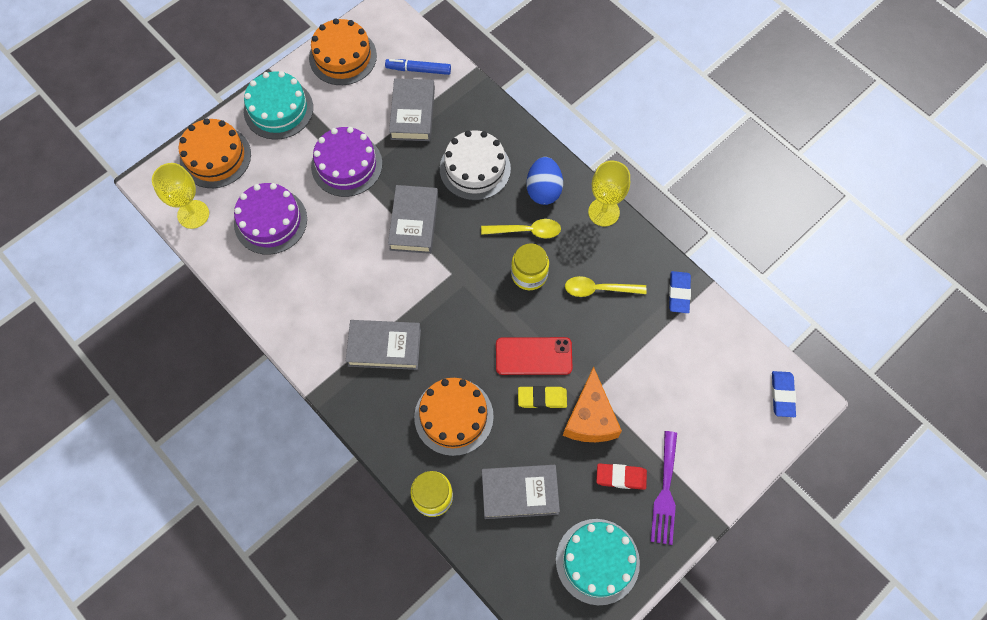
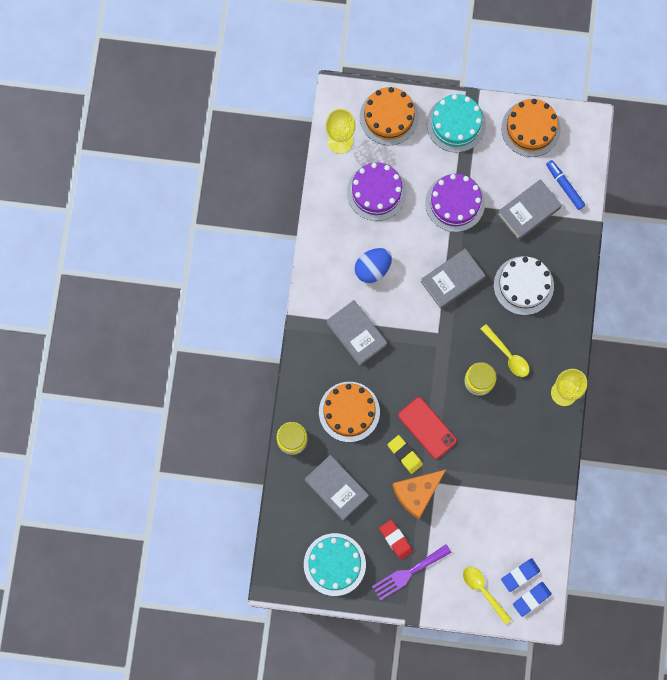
camera: 50 degrees right, 10 degrees up
blue egg [527,157,563,205] -> blue egg moved to [355,248,392,283]
yellow spoon [565,276,647,297] -> yellow spoon moved to [463,567,512,625]
blue eraser [669,271,691,313] -> blue eraser moved to [501,558,540,592]

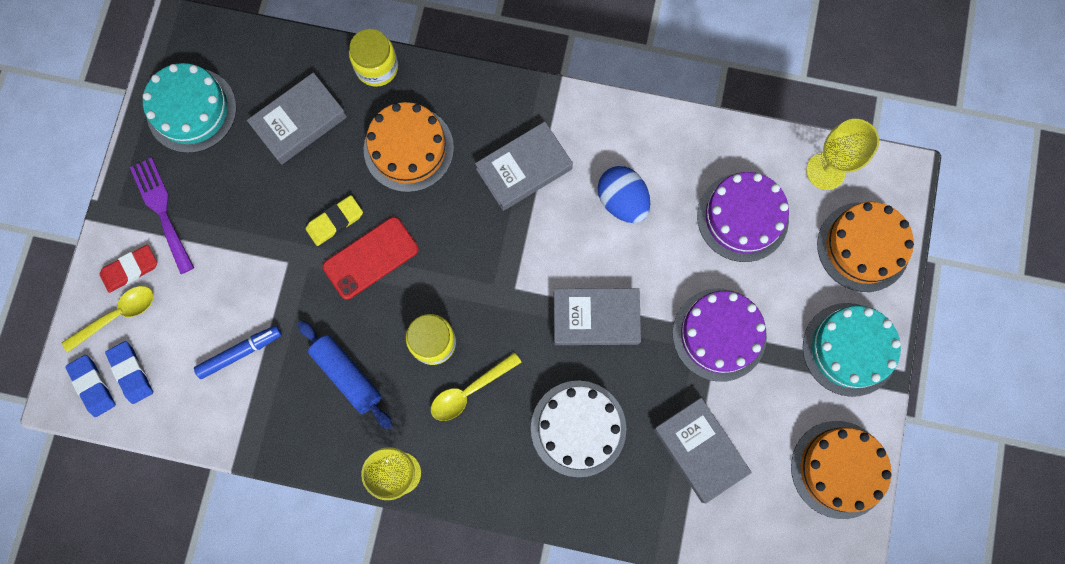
camera: 95 degrees right, 0 degrees up
red eraser [379,520,413,560] -> red eraser moved to [100,245,157,293]
orange cheese [392,470,446,519] -> none
grey book [421,249,486,309] -> grey book turned 60 degrees counterclockwise [554,288,641,345]
blue marker [546,160,585,210] -> blue marker moved to [194,325,282,379]
none -> blue rolling pin [298,320,393,429]

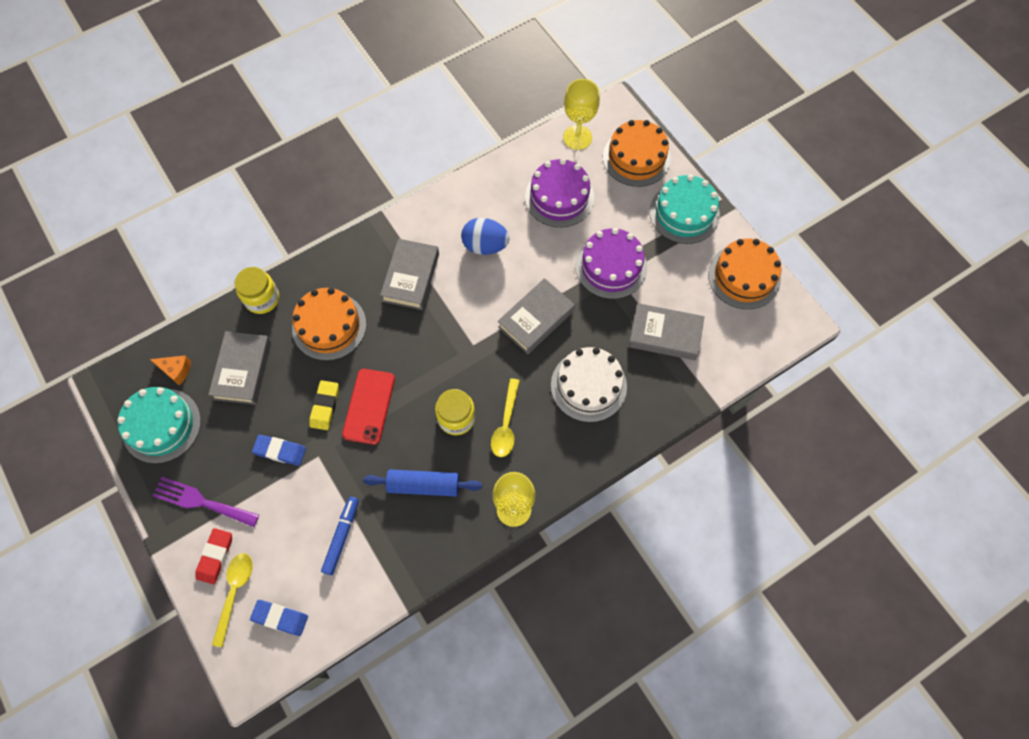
camera: 45 degrees left, 10 degrees down
blue eraser [65,355,116,417] -> blue eraser moved to [252,435,306,466]
none -> orange cheese [150,355,191,386]

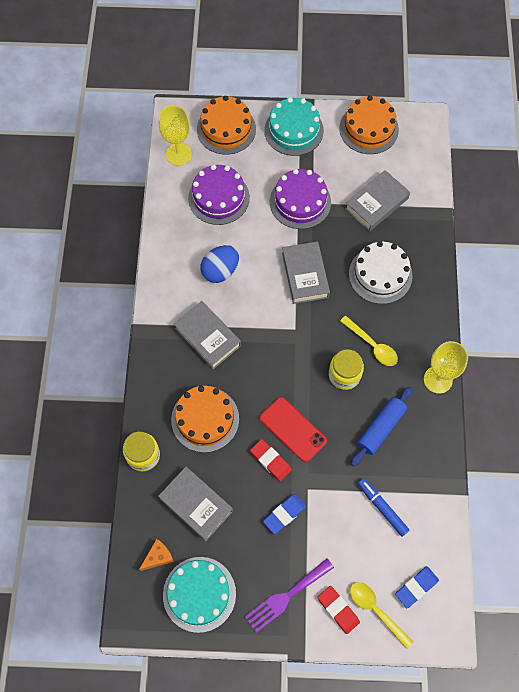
camera: 55 degrees left, 0 degrees up
yellow eraser [309,380,339,430] -> red eraser [250,439,292,481]

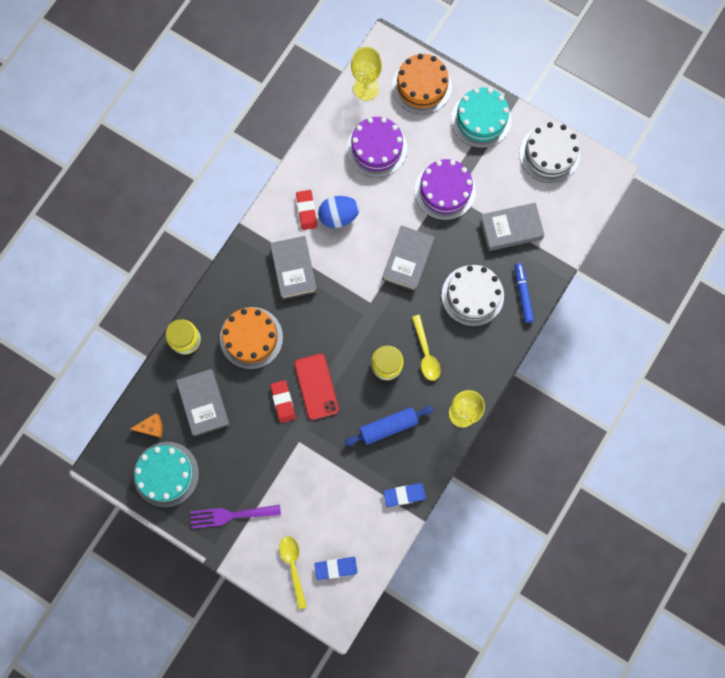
camera: 30 degrees right, 10 degrees up
blue eraser [263,494,306,534] -> blue eraser moved to [383,483,426,507]
red eraser [317,586,360,634] -> red eraser moved to [296,190,317,230]
orange cake [339,95,399,154] -> white cake [519,122,580,183]
blue marker [358,478,409,537] -> blue marker moved to [515,263,534,323]

